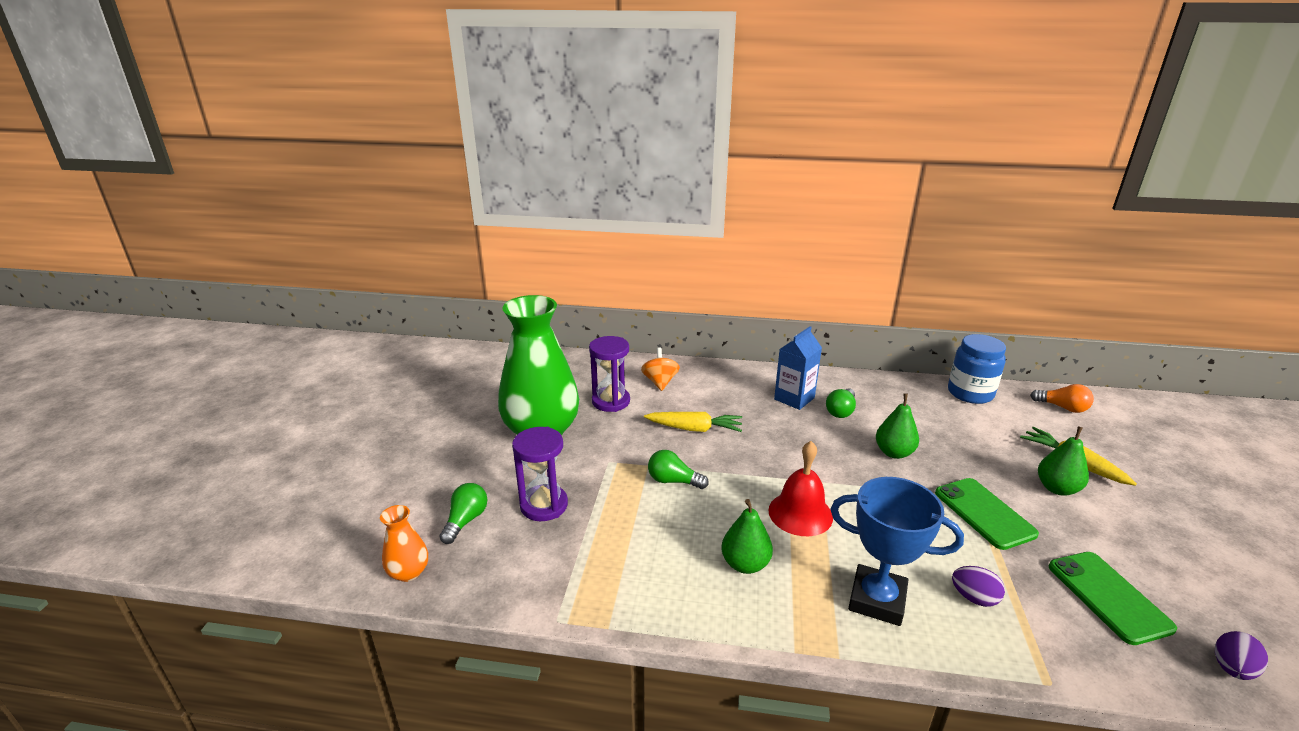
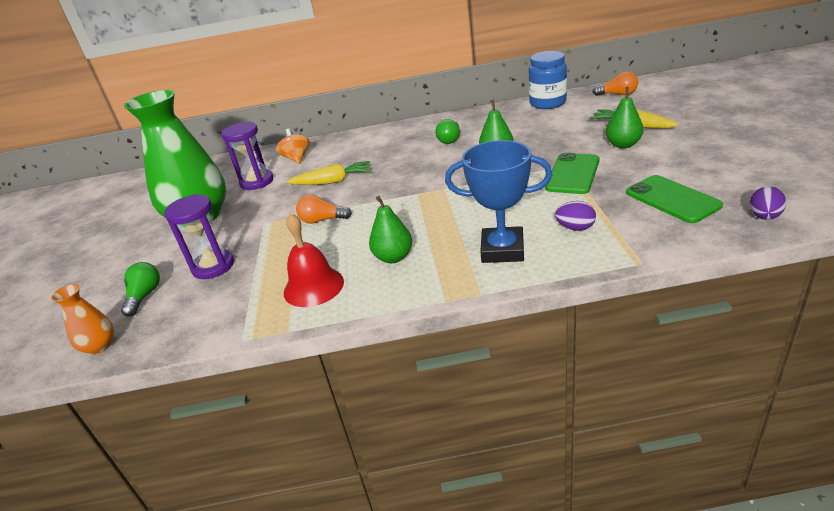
camera: 10 degrees left, 5 degrees up
green light bulb [648,450,709,489] -> orange light bulb [296,195,352,224]
red bell [768,441,833,536] -> red bell moved to [284,213,344,307]
blue carton [774,326,822,410] -> none
green phone [935,478,1039,550] -> green phone turned 60 degrees clockwise [545,153,600,194]

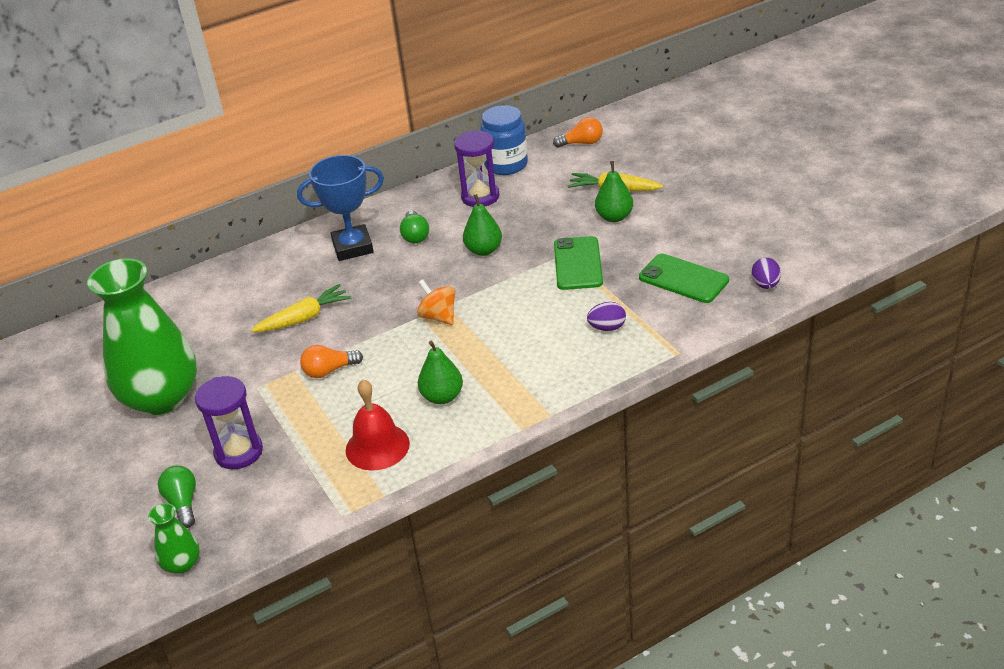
camera: 25 degrees left, 5 degrees up
orange vase [51,284,114,354] -> green vase [148,503,200,574]
purple hourglass [221,121,273,190] -> purple hourglass moved to [454,130,500,207]
orange spinning top [276,128,310,164] -> orange spinning top moved to [417,279,455,325]
blue trophy [445,140,552,263] -> blue trophy moved to [297,155,384,261]

